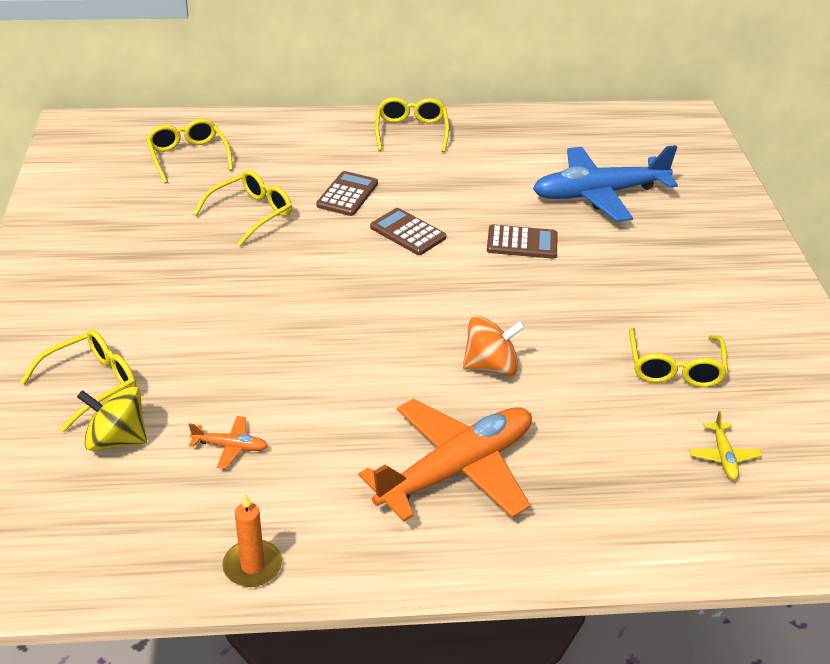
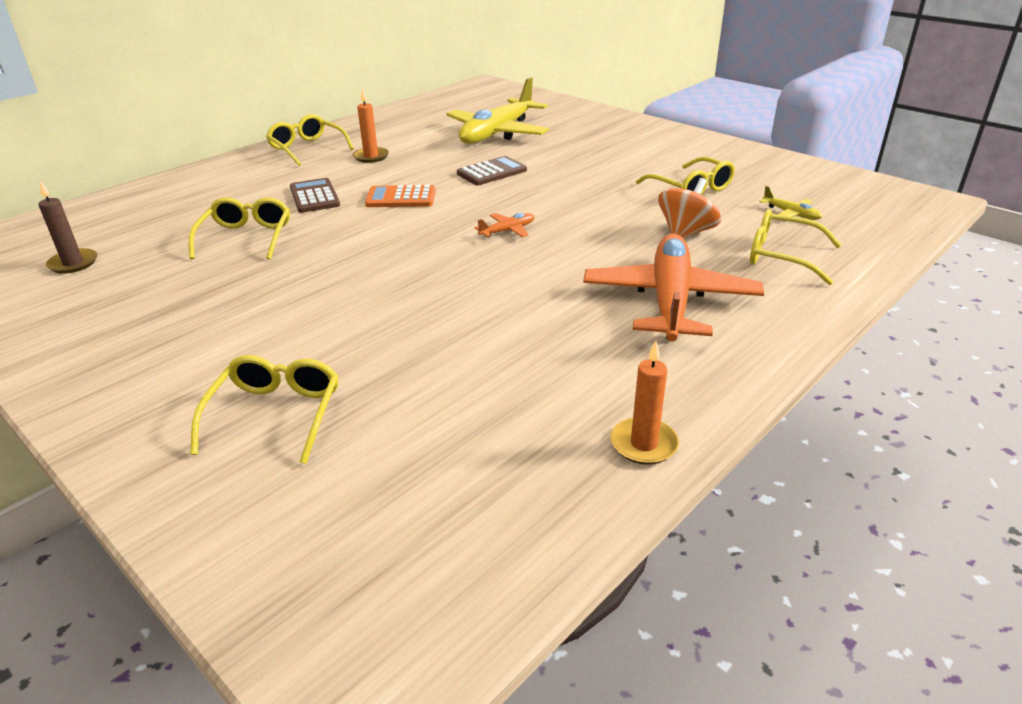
camera: 40 degrees left, 5 degrees down
yellow spinning top [77,386,147,451] -> none
yellow glasses [146,119,233,183] -> yellow glasses moved to [750,209,841,285]
orange plane [189,416,268,469] -> orange plane moved to [474,213,534,238]
brown calculator [370,208,446,255] -> orange calculator [365,185,436,207]
orange spinning top [463,316,525,376] -> orange spinning top moved to [658,178,721,238]
blue plane [533,145,678,222] -> yellow plane [446,77,549,144]
none -> brown candle [38,181,97,274]
none -> orange candle [353,88,389,163]

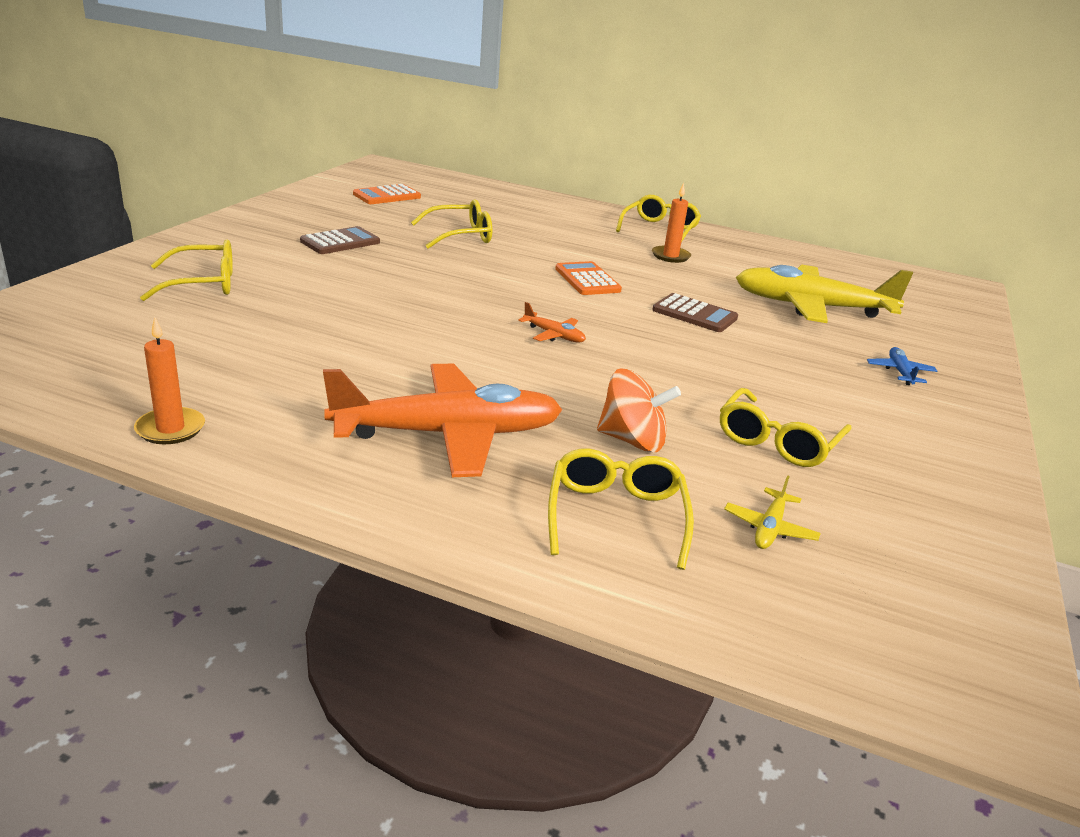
camera: 65 degrees right, 5 degrees down
brown candle [38,181,97,274] -> orange calculator [353,184,421,204]
brown calculator [290,178,340,213] -> brown calculator moved to [300,226,380,254]
none -> blue plane [867,347,937,385]

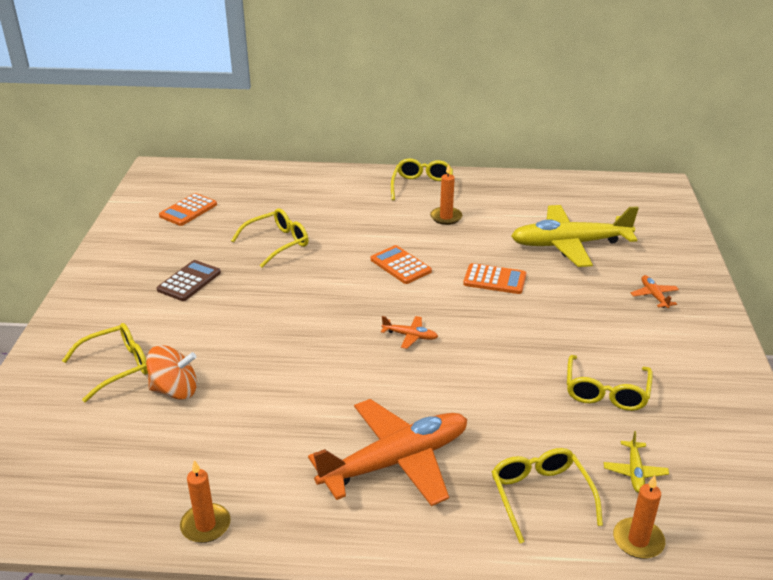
camera: 15 degrees left, 5 degrees up
orange spinning top [597,368,681,452] -> orange spinning top moved to [146,345,197,400]
brown calculator [652,293,738,332] -> orange calculator [463,263,526,294]
blue plane [867,347,937,385] -> orange plane [631,275,679,308]
none -> orange candle [613,475,665,559]

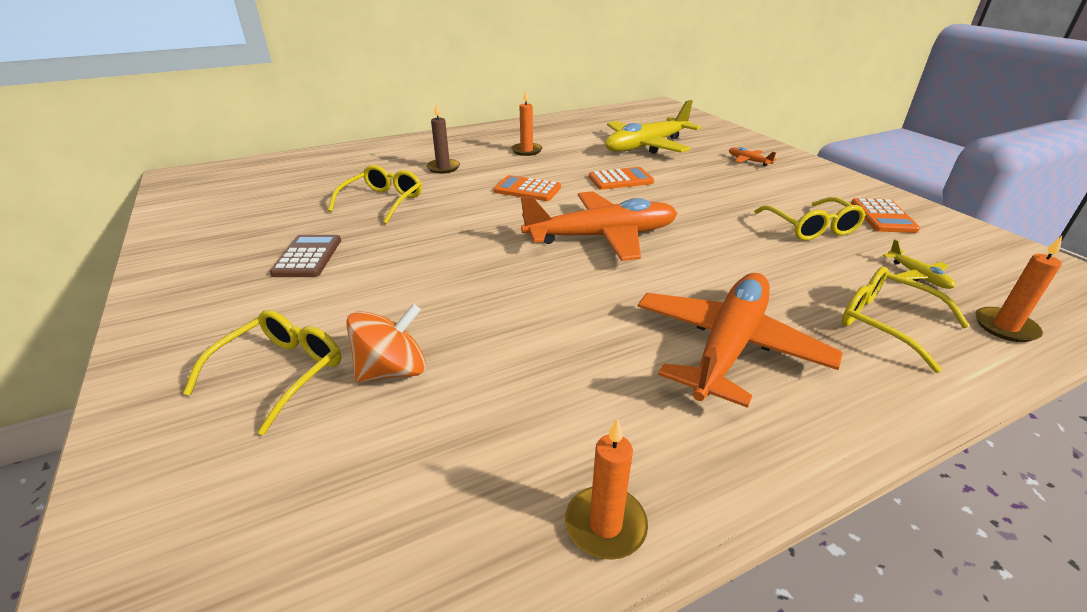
camera: 30 degrees left, 0 degrees up
orange calculator [159,193,217,226] -> orange calculator moved to [851,198,920,233]
orange plane [381,316,438,349] -> orange plane [521,191,677,261], size x2.48
yellow glasses [391,158,453,200] -> none
none -> brown candle [426,104,460,174]

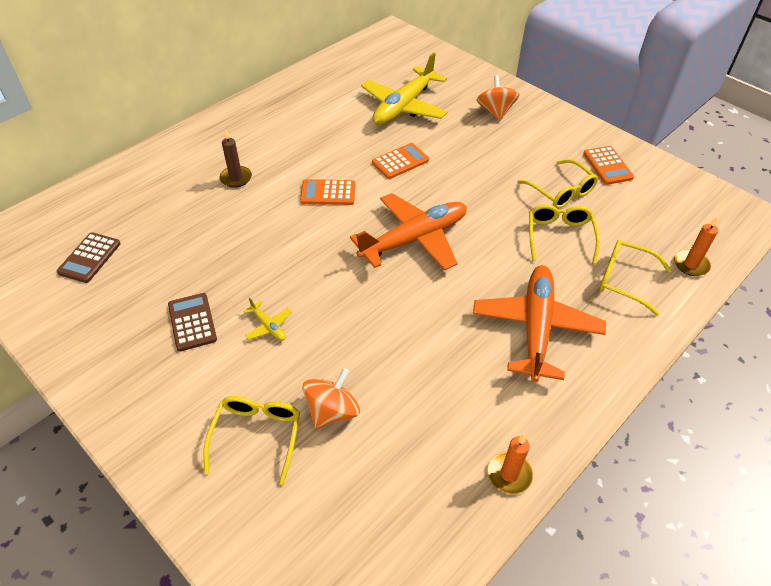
camera: 20 degrees left, 15 degrees up
yellow glasses [328,165,422,224] -> yellow glasses moved to [529,204,600,264]
orange candle [511,91,542,156] -> none
orange plane [729,147,776,166] -> orange spinning top [477,75,520,121]
yellow plane [882,240,955,289] -> yellow plane moved to [243,297,292,341]
none -> brown calculator [56,232,121,283]

